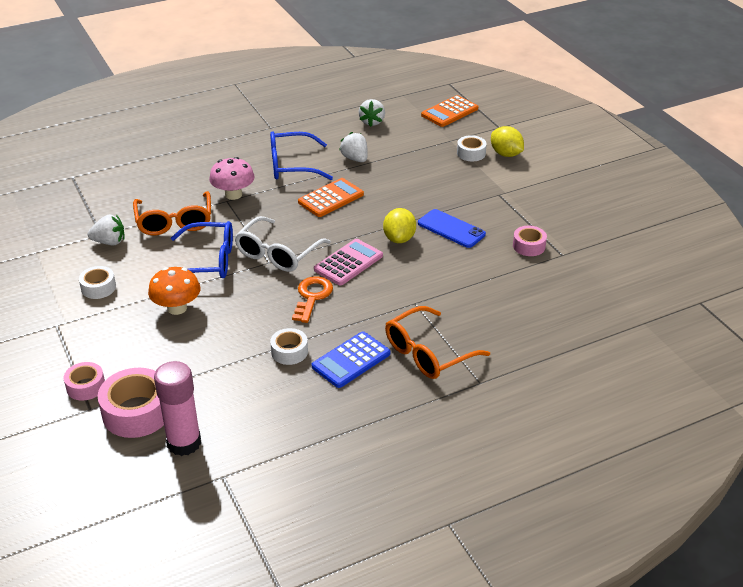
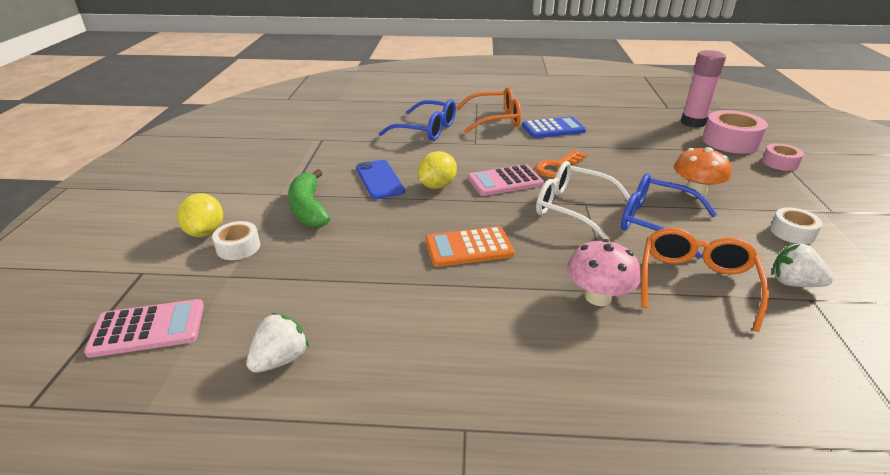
camera: 150 degrees left, 5 degrees down
white glasses [235,216,331,272] -> white glasses turned 120 degrees counterclockwise [536,161,630,239]
blue glasses [270,131,333,180] -> blue glasses moved to [379,99,456,141]
white tape [270,328,308,365] -> none
white strawberry [339,132,368,162] -> none
orange calculator [421,95,478,127] -> pink calculator [84,299,204,358]
pink tape [513,226,547,256] -> none
none -> green banana [288,169,330,227]

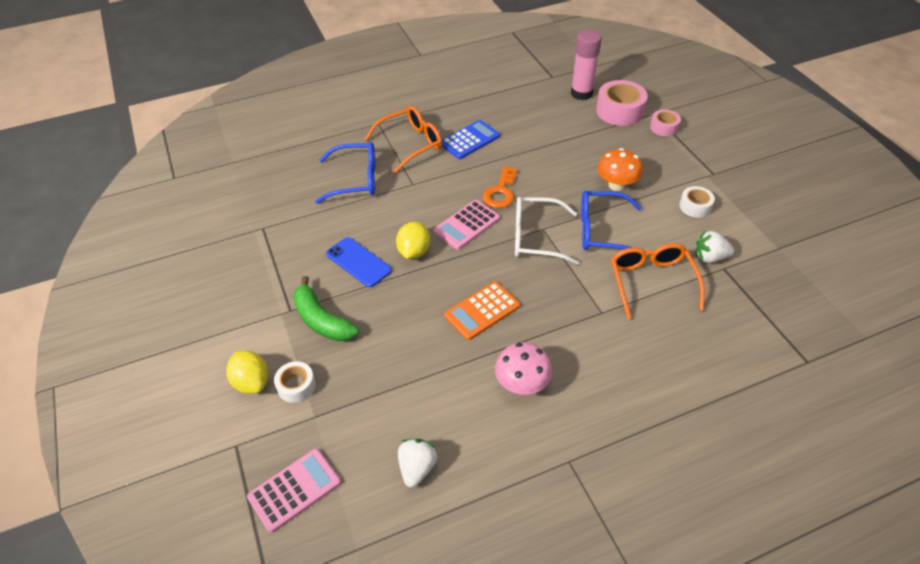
camera: 25 degrees left, 15 degrees up
pink mushroom [567,239,641,306] -> pink mushroom moved to [495,342,552,395]

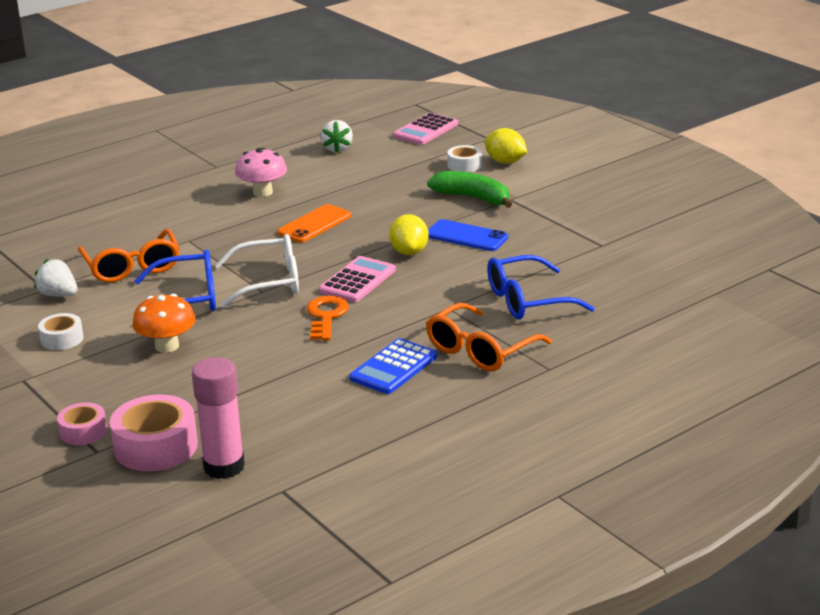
camera: 165 degrees right, 20 degrees down
orange calculator [444,281,520,340] -> orange phone [277,204,351,243]
white strawberry [695,231,734,263] -> white strawberry turned 135 degrees counterclockwise [34,259,78,297]

